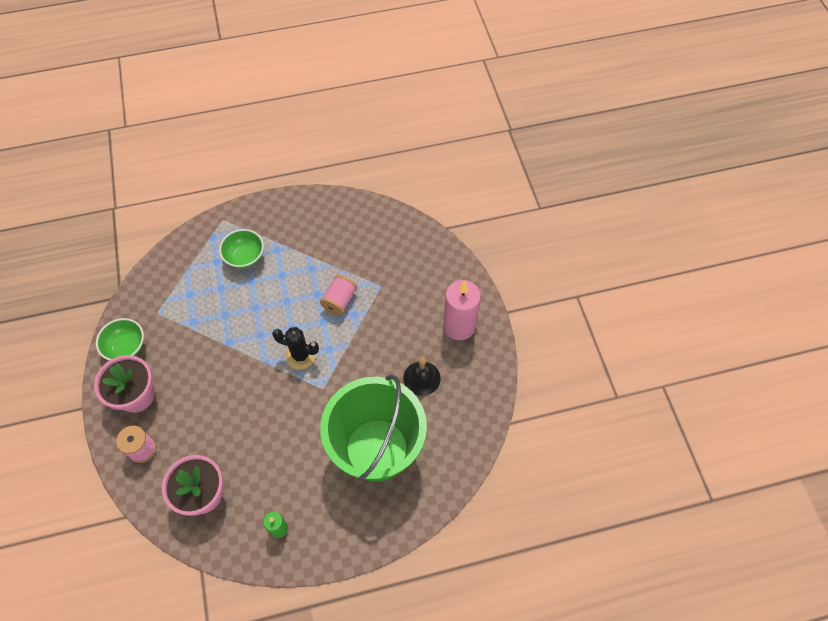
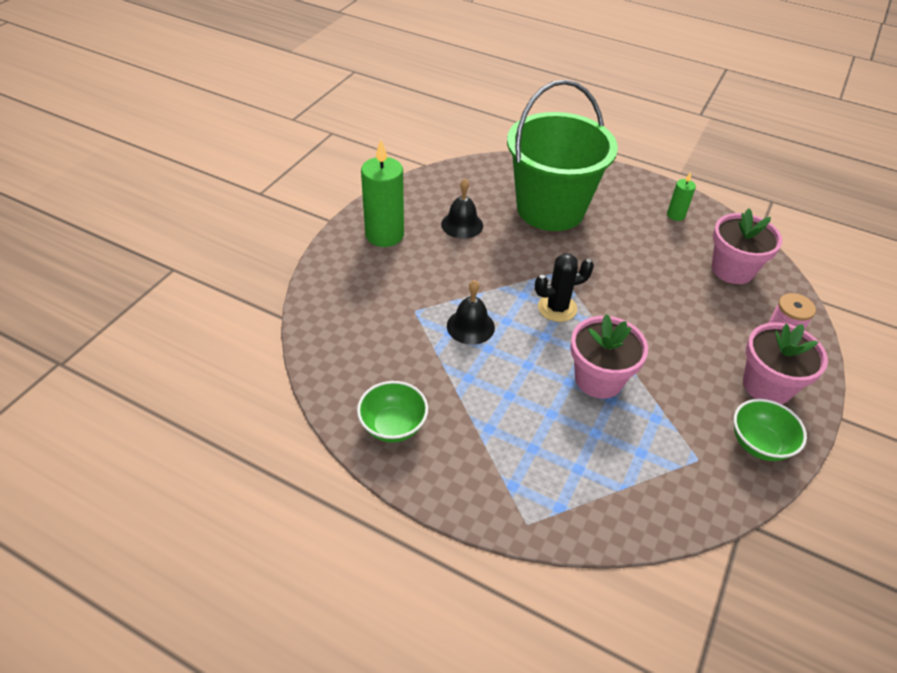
camera: 140 degrees left, 15 degrees down
green bowl [219,229,264,269] -> green bowl moved to [357,381,428,443]
black cactus [272,327,319,369] -> black cactus turned 75 degrees counterclockwise [535,253,594,322]
pink spool [320,275,357,315] -> black bell [447,280,495,345]
pink candle [443,280,481,340] -> green candle [361,140,404,247]
none -> pink flower pot [570,314,648,399]

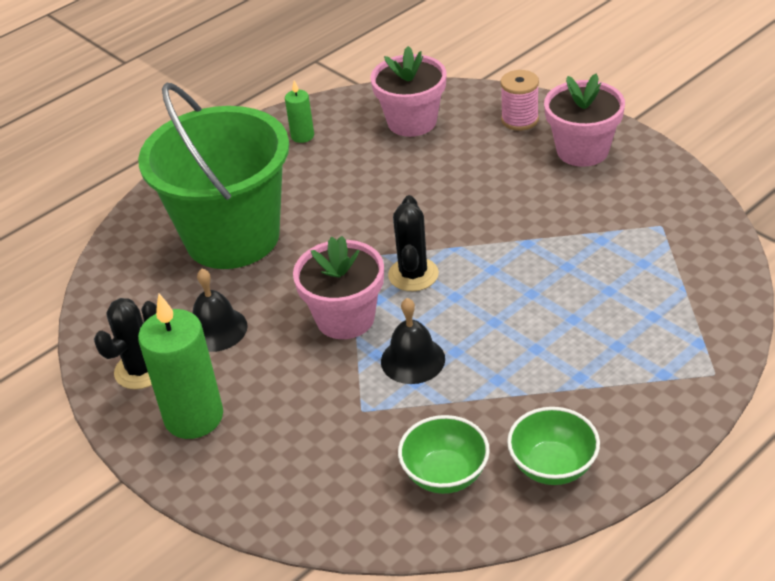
camera: 65 degrees left, 5 degrees down
pink flower pot [570,314,648,399] -> pink flower pot moved to [293,236,384,339]
green bowl [734,399,807,461] -> green bowl moved to [398,415,490,494]
none -> black cactus [94,298,157,389]

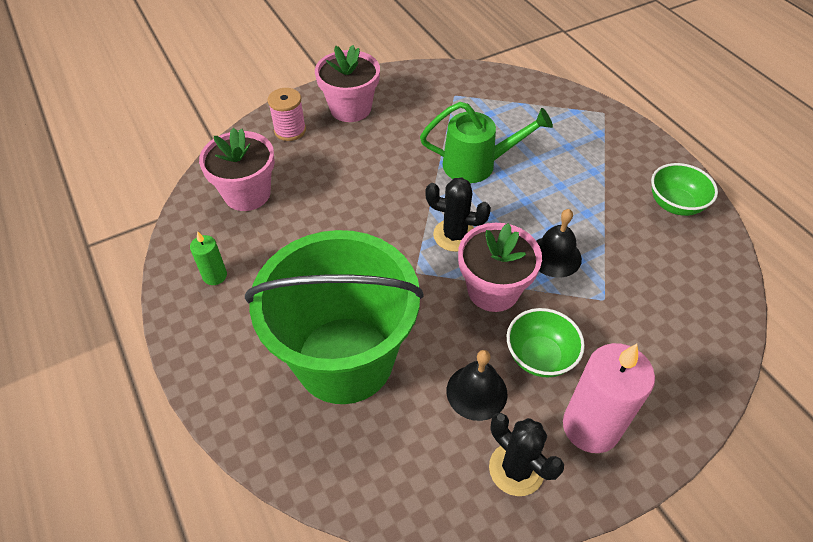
camera: 80 degrees left, 10 degrees up
green candle [138,294,223,439] -> pink candle [563,343,655,453]
green bowl [398,415,490,494] -> green bowl moved to [507,308,585,377]
none -> green watering can [420,102,553,183]

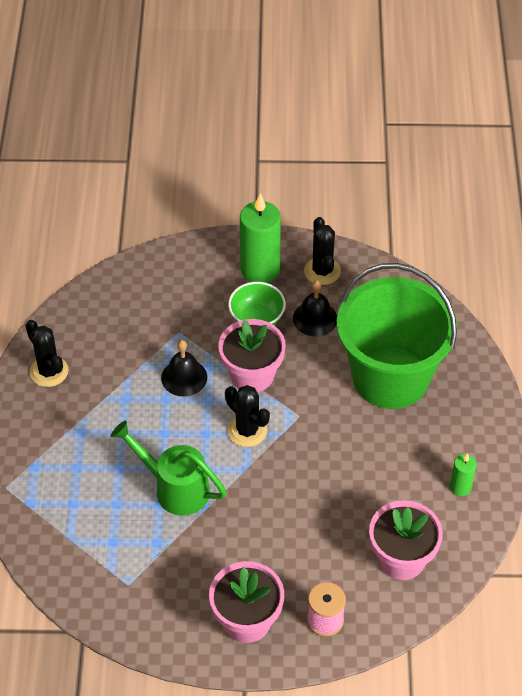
camera: 150 degrees left, 0 degrees up
pink candle [563,343,655,453] -> green candle [240,193,281,283]
green bowl [651,163,718,216] -> black cactus [25,320,69,387]

